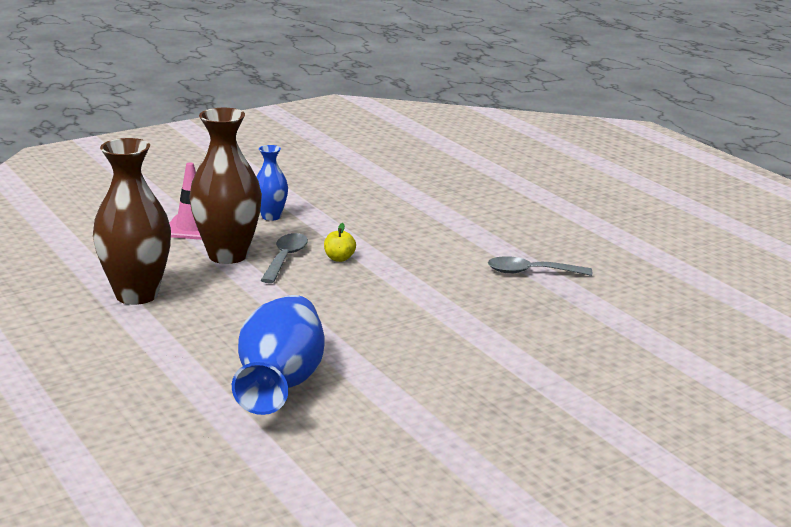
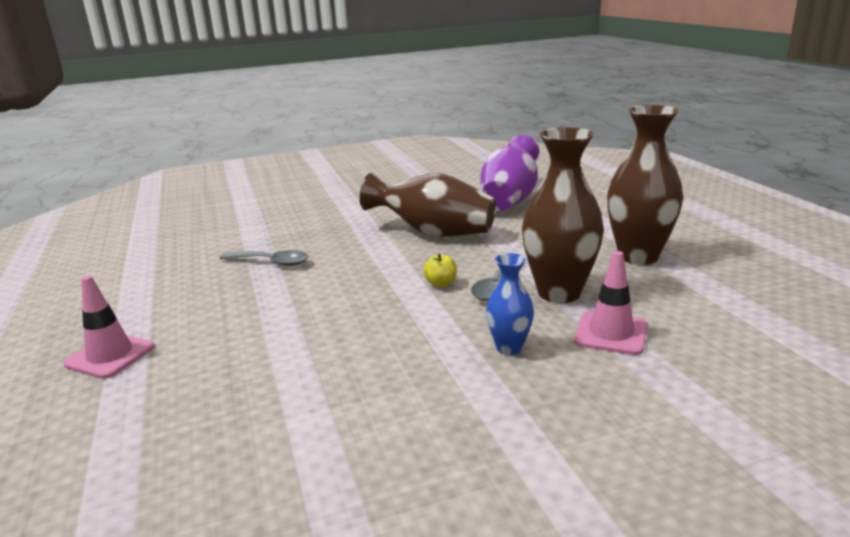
camera: 165 degrees left, 0 degrees up
blue vase [232,295,325,415] -> purple vase [481,135,539,211]
none -> pink traffic cone [63,276,155,379]
none -> brown vase [360,173,496,237]

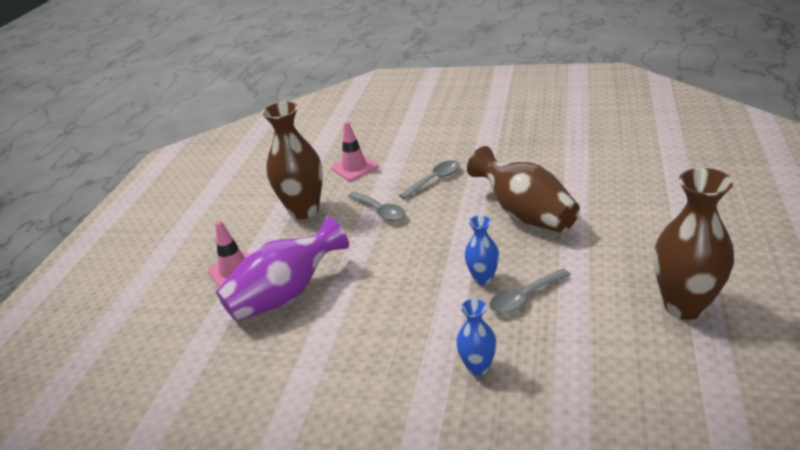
camera: 35 degrees right, 10 degrees up
yellow apple [423,253,457,287] -> blue vase [465,215,499,285]
purple vase [481,135,539,211] -> purple vase moved to [216,216,349,321]
brown vase [522,127,604,303] -> brown vase moved to [262,101,323,219]
pink traffic cone [574,251,648,355] -> pink traffic cone moved to [331,122,378,181]
none -> grey spoon [399,160,460,199]

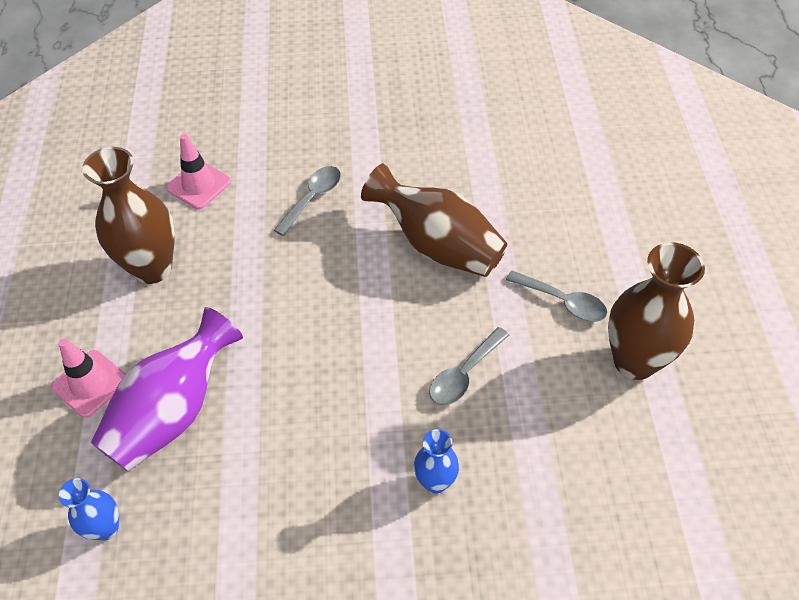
camera: 20 degrees left, 20 degrees up
grey spoon [348,191,405,221] -> grey spoon moved to [506,270,607,322]
blue vase [465,215,499,285] -> blue vase moved to [59,478,119,541]

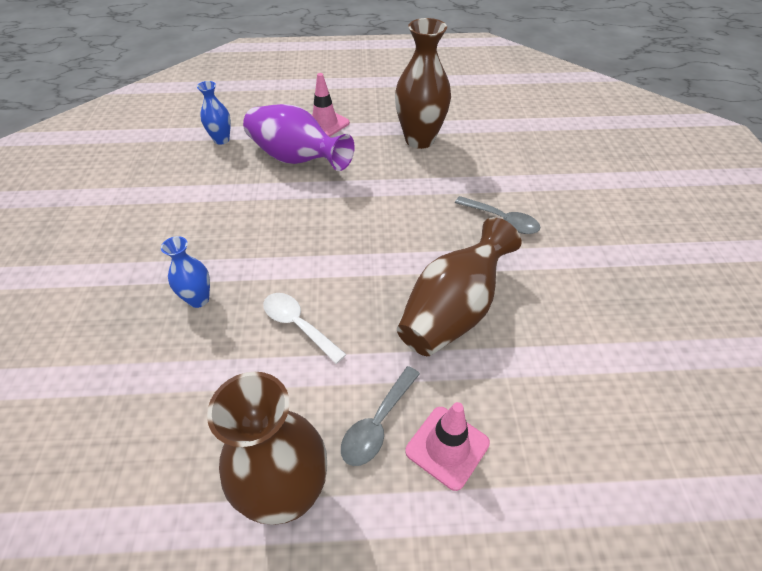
camera: 90 degrees right, 5 degrees down
pink traffic cone [166,134,231,209] -> pink traffic cone moved to [405,402,490,491]
grey spoon [429,327,509,405] -> white spoon [263,293,347,364]

